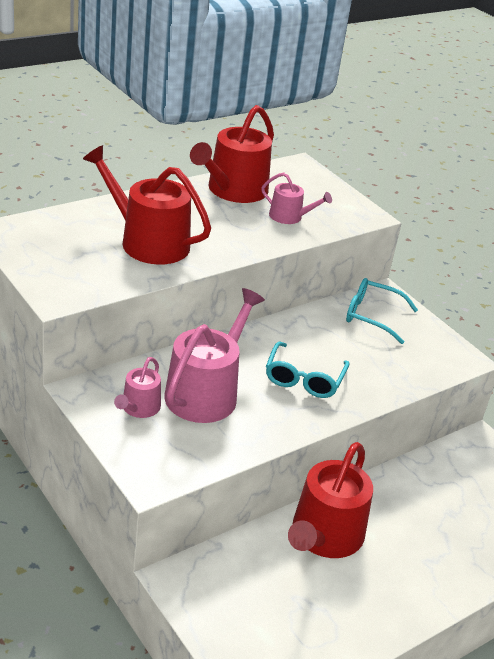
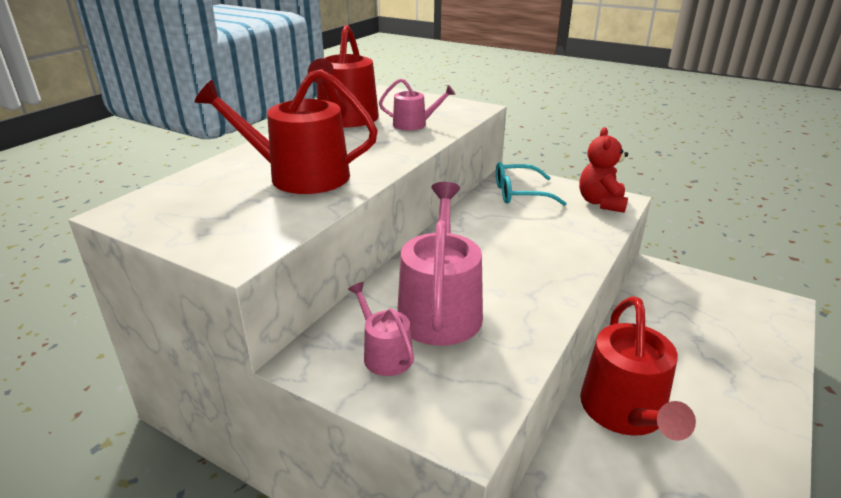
camera: 20 degrees left, 5 degrees down
pink watering can [114,357,161,418] -> pink watering can turned 150 degrees clockwise [348,282,414,376]
turquoise glasses [266,342,350,398] -> none
none -> red teddy bear [579,127,628,213]

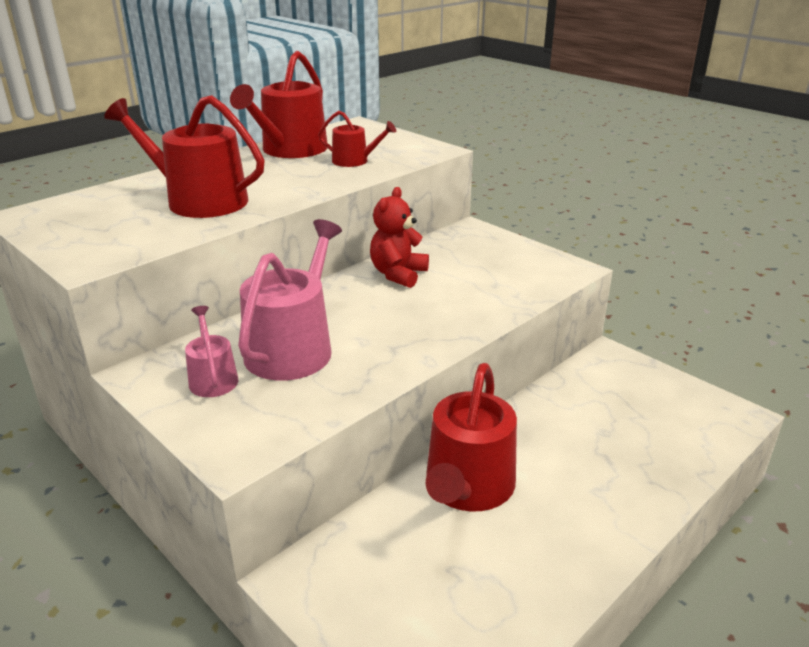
camera: 15 degrees right, 0 degrees up
pink watering can [379,79,455,130] -> red watering can [318,111,396,167]
turquoise glasses [496,162,567,206] -> none
red teddy bear [579,127,628,213] -> red teddy bear moved to [370,187,429,288]

